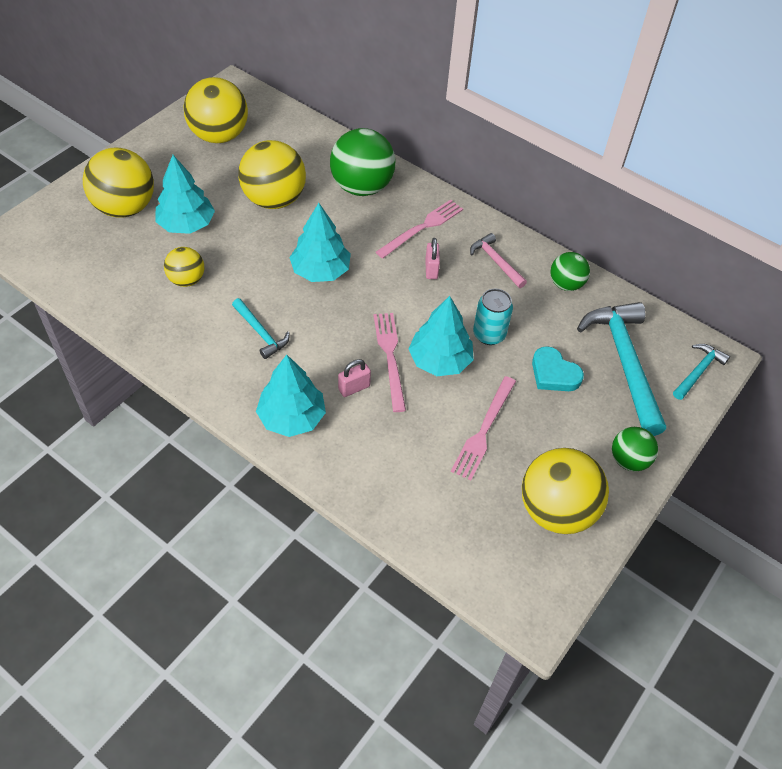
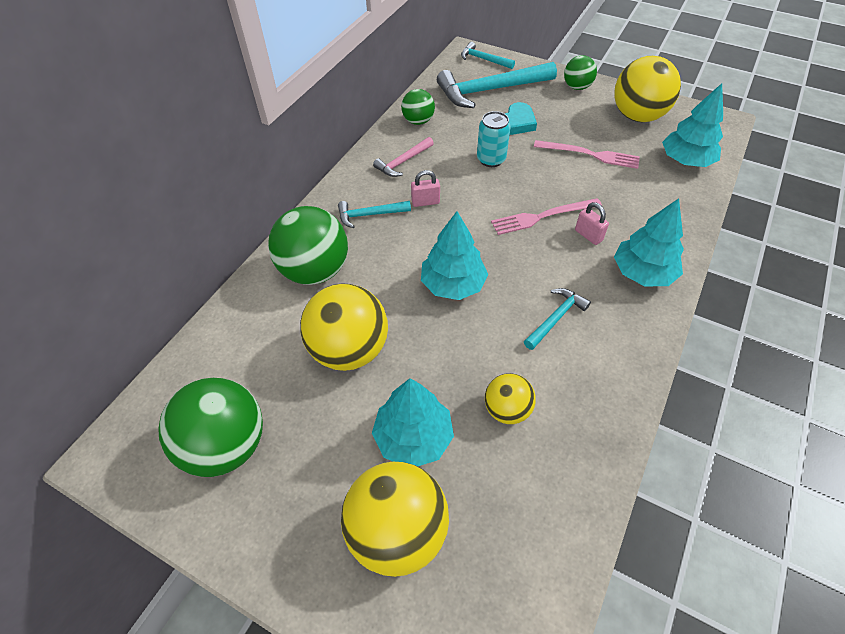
camera: 95 degrees left, 0 degrees up
yellow ball [184,77,248,143] -> green ball [158,378,263,477]
pink fork [376,199,463,259] -> turquoise hammer [338,201,411,228]
turquoise tree [409,296,474,376] -> turquoise tree moved to [662,83,723,167]

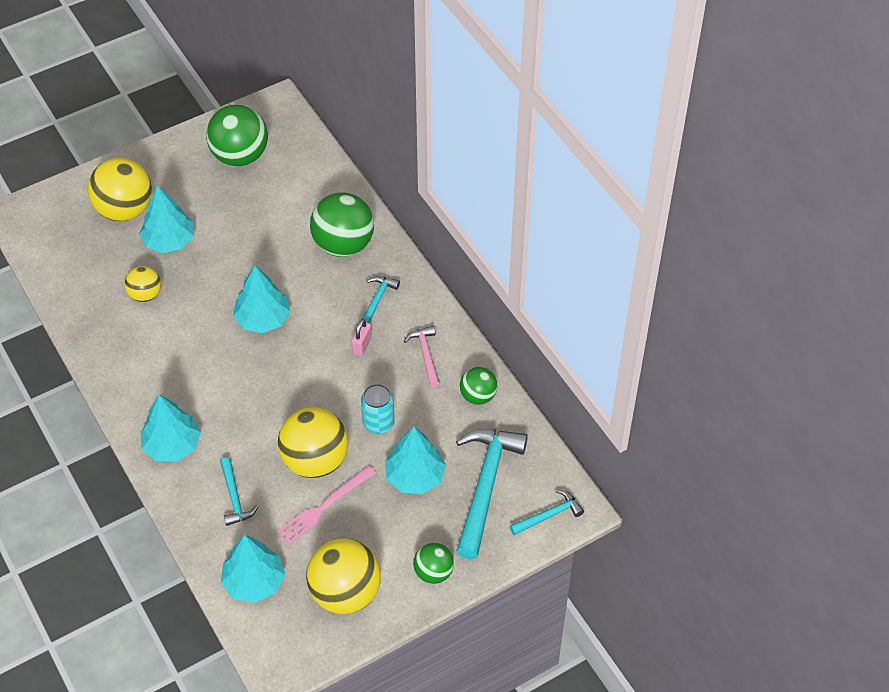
camera: 120 degrees right, 0 degrees up
yellow ball [300,283,388,371] -> yellow ball moved to [277,407,349,478]
pink fork [491,198,602,235] -> none
turquoise heart [505,102,537,135] -> turquoise tree [385,426,446,494]
turquoise hammer [524,288,591,350] -> turquoise hammer moved to [220,457,258,526]
pink padlock [575,202,609,245] -> none

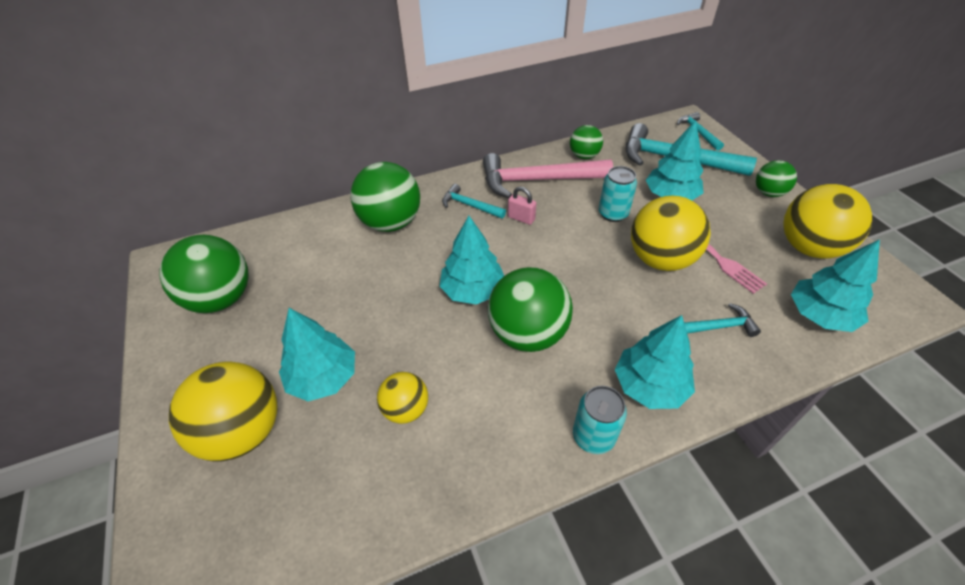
camera: 80 degrees left, 5 degrees down
pink hammer [404,326,440,388] -> pink hammer [483,153,613,198], size x1.98
none -> green ball [488,267,573,352]
none -> turquoise can [573,386,627,454]

